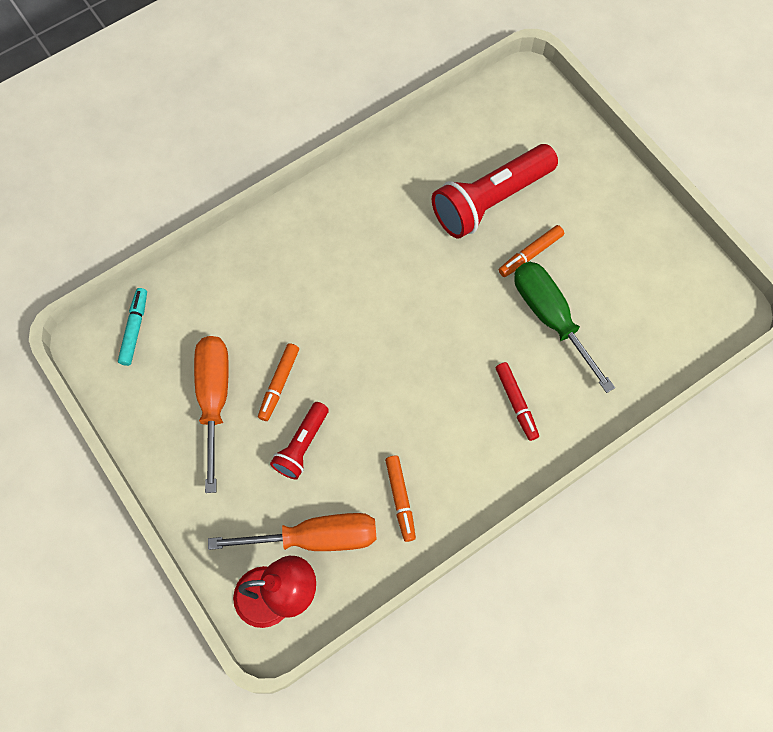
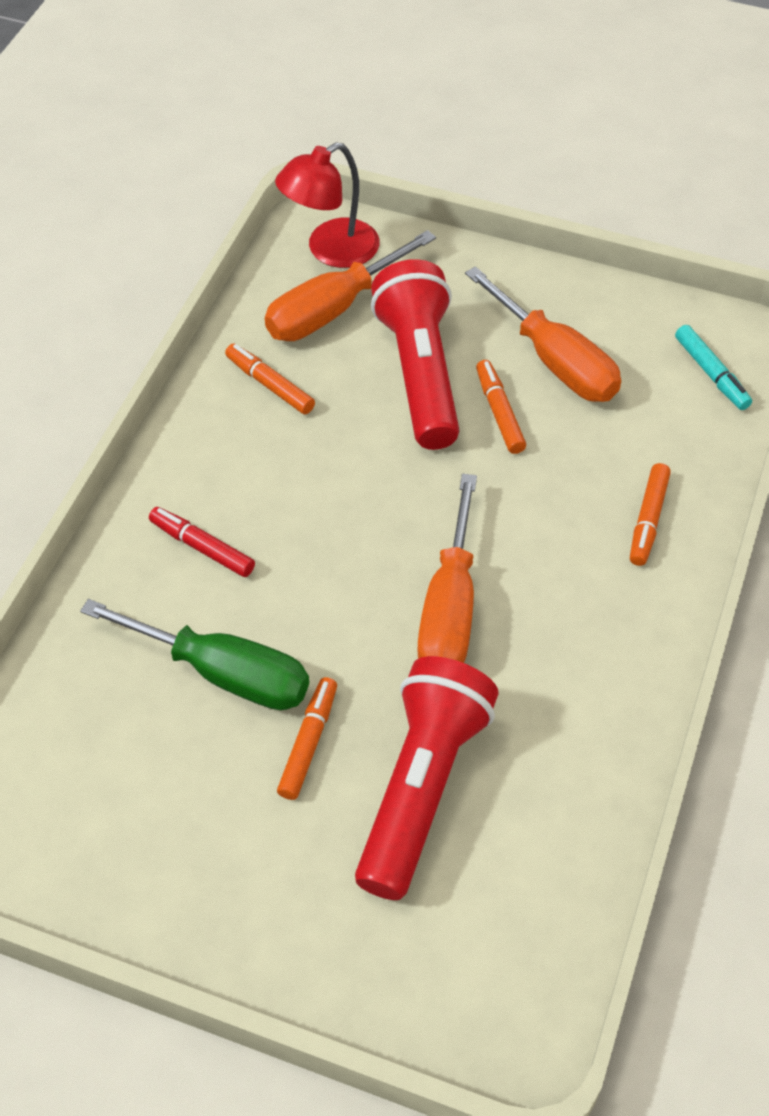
camera: 145 degrees right, 15 degrees down
red flashlight [270,402,329,480] -> red flashlight [371,259,459,450], size x1.83
none -> orange screwdriver [417,474,477,663]
none -> orange marker [630,463,671,566]

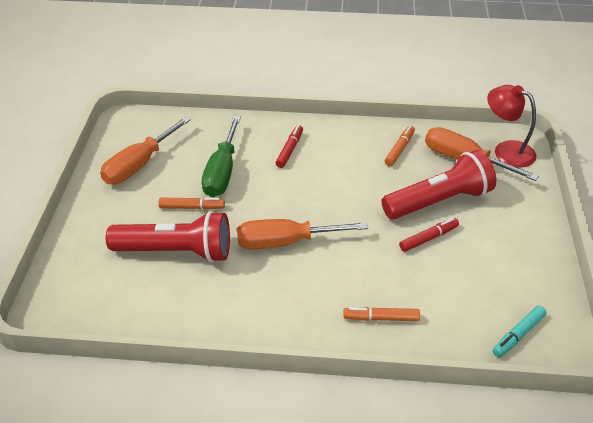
camera: 75 degrees right, 10 degrees down
orange screwdriver [465,266,621,402] -> orange screwdriver moved to [100,117,191,184]
orange marker [476,360,526,454] -> red marker [399,218,459,252]

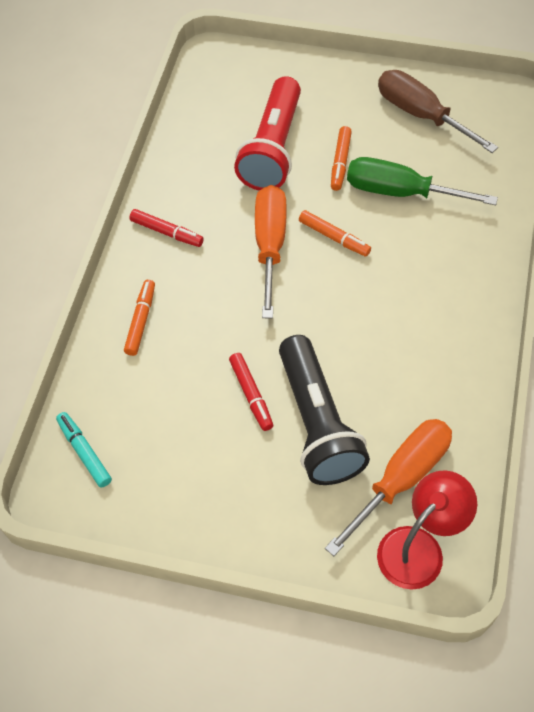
camera: 100 degrees right, 15 degrees up
orange screwdriver [100,117,191,184] -> brown screwdriver [378,70,498,153]
red marker [276,125,303,168] -> red marker moved to [130,209,204,247]
red flashlight [381,150,496,219] -> black flashlight [279,335,370,485]
orange marker [385,126,415,166] -> orange marker moved to [299,210,371,257]

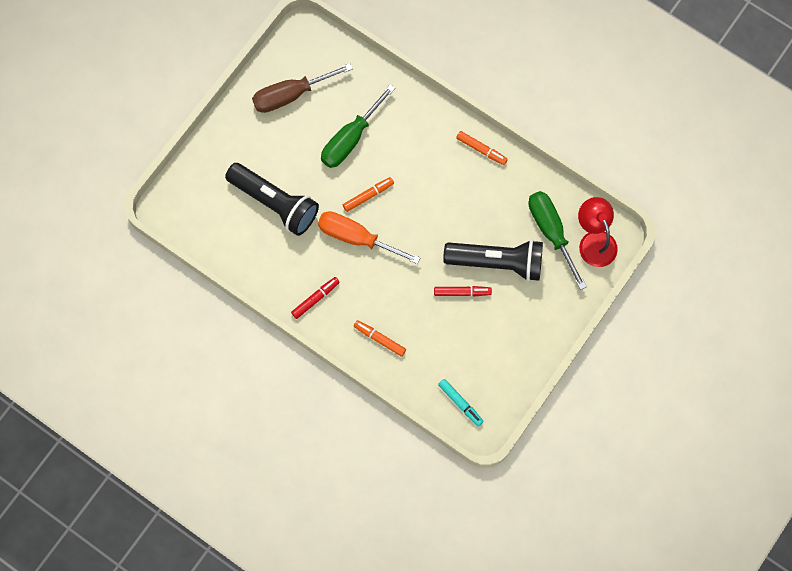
camera: 70 degrees left, 15 degrees up
turquoise marker [56,412,112,488] -> turquoise marker turned 120 degrees counterclockwise [438,379,484,426]
red flashlight [234,76,301,191] -> black flashlight [225,163,319,236]
orange screwdriver [325,419,452,556] -> green screwdriver [528,191,587,290]
orange marker [331,126,352,191] -> orange marker moved to [456,131,508,165]

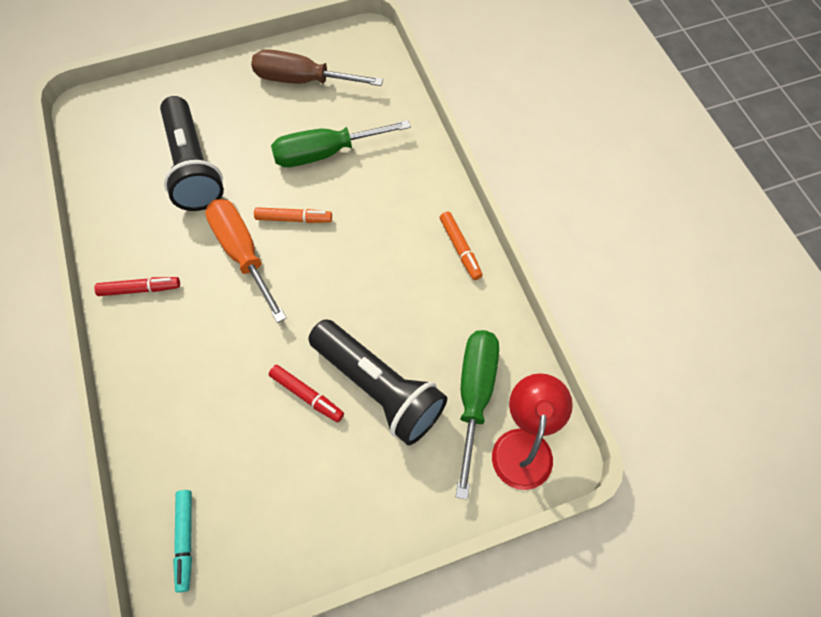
camera: 35 degrees right, 10 degrees down
orange marker [354,320,406,357] -> none

